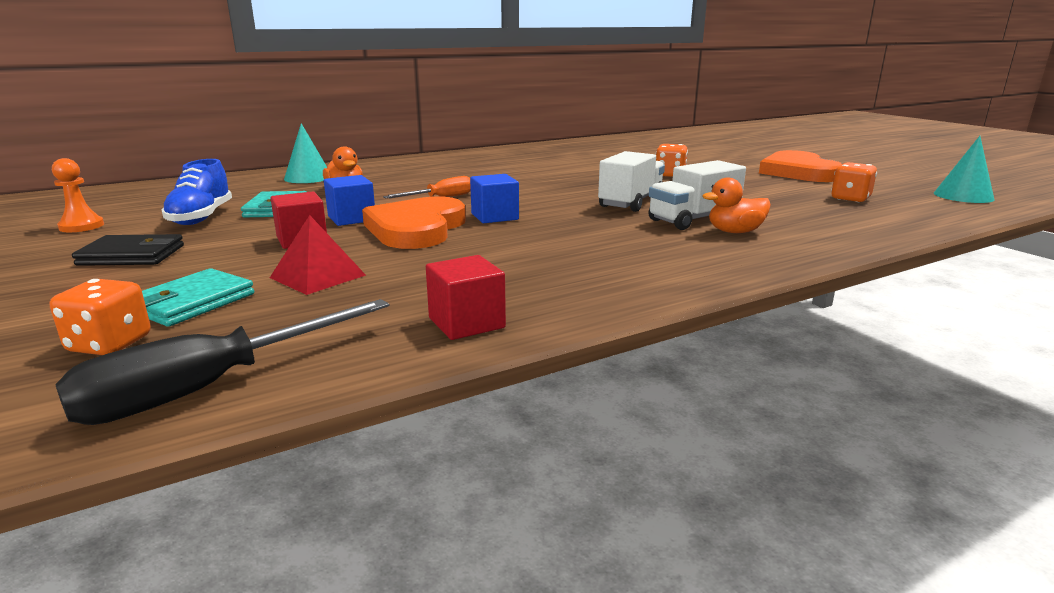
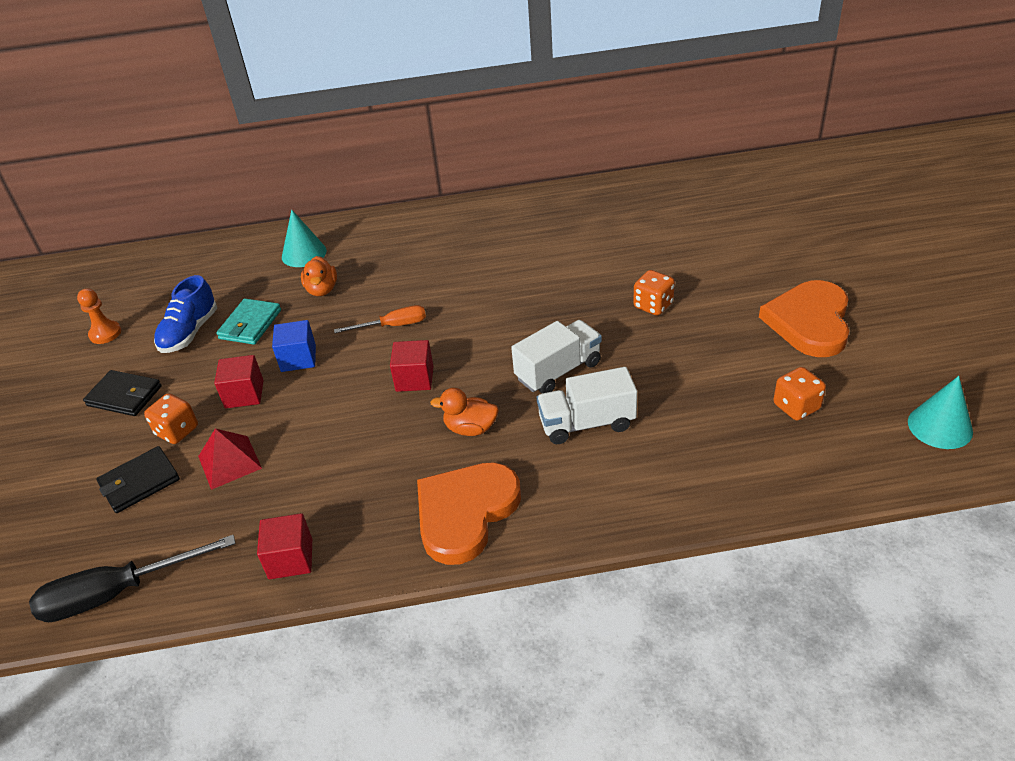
camera: 25 degrees right, 20 degrees up
orange dice [50,279,151,355] -> orange dice moved to [144,393,198,444]
turquoise wallet [142,268,254,327] -> black wallet [96,446,180,513]
orange heart [362,196,466,249] -> orange heart moved to [417,462,521,565]
blue cube [470,174,519,223] -> red cube [390,340,433,392]
orange duck [702,177,771,233] -> orange duck moved to [430,388,499,436]

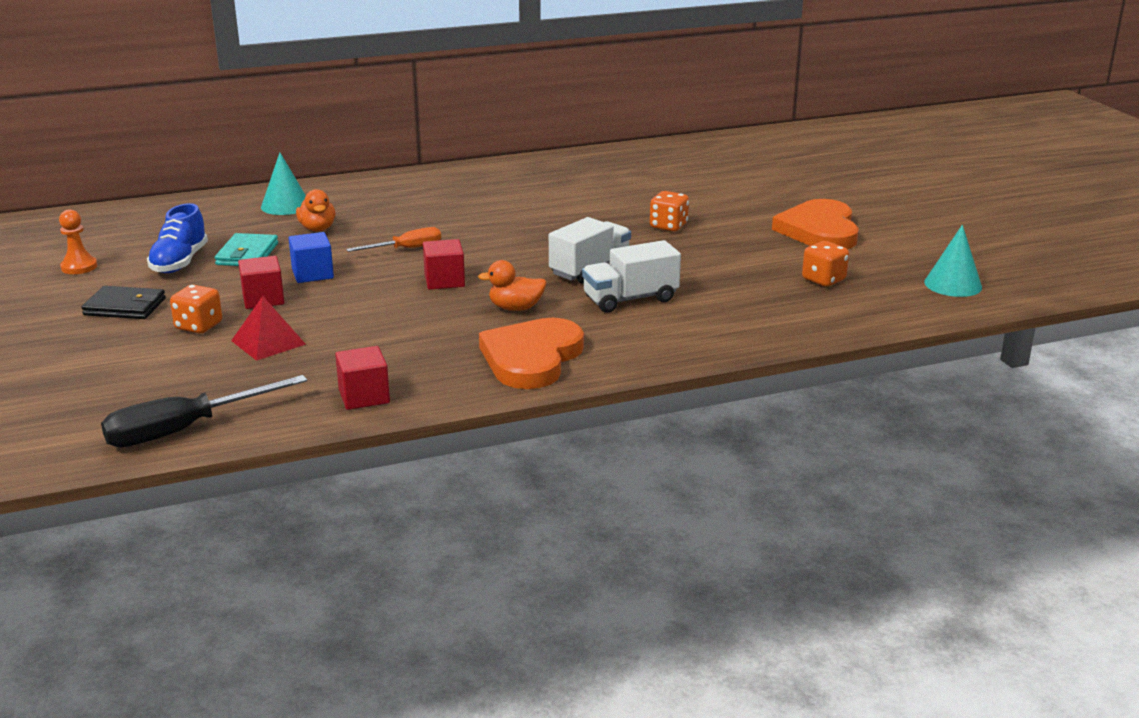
camera: 15 degrees left, 15 degrees down
black wallet [96,446,180,513] -> none

